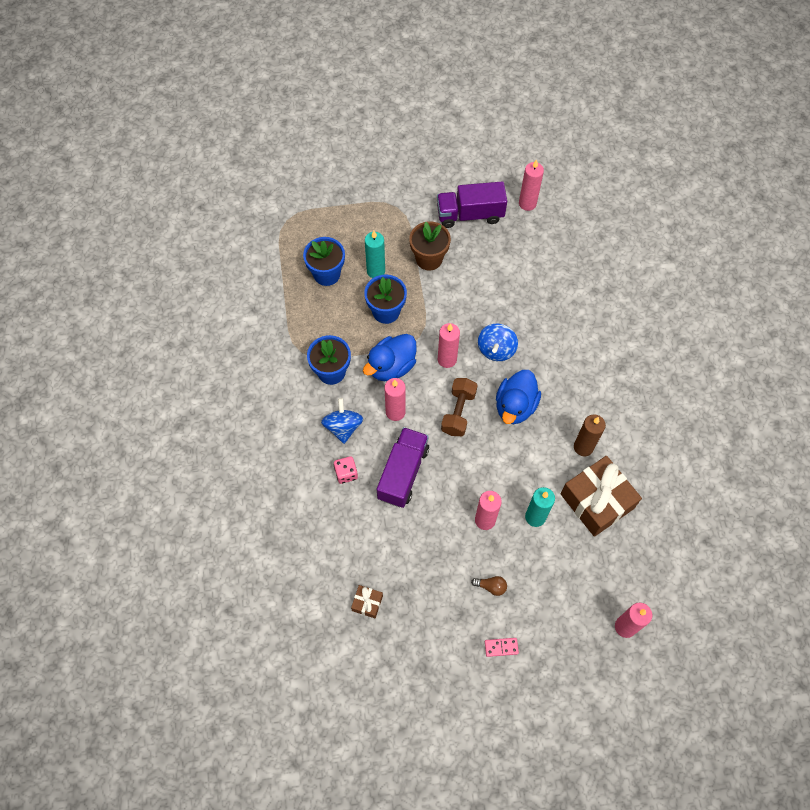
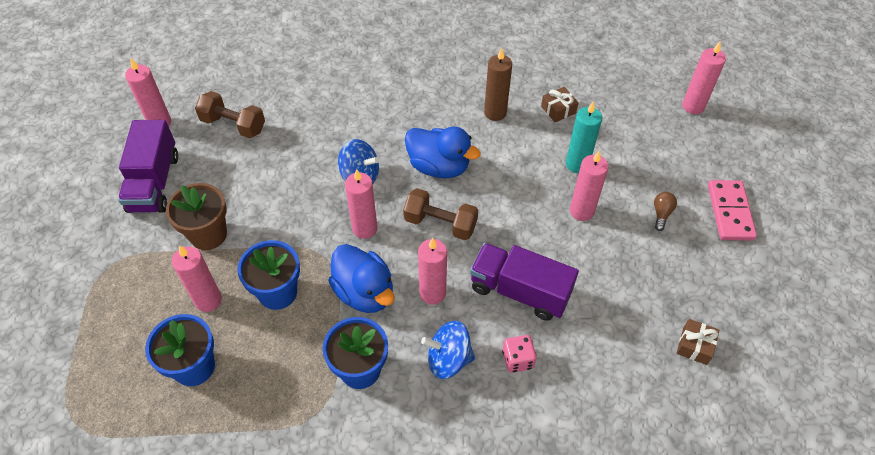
camera: 85 degrees left, 10 degrees down
turquoise candle [365,231,385,278] -> pink candle [172,245,222,312]
pink domino [485,638,519,657] -> pink domino [708,180,757,241], size x1.90
brown gift [561,456,642,537] -> brown gift [541,87,579,122], size x0.44
none -> brown dumbbell [195,91,265,138]

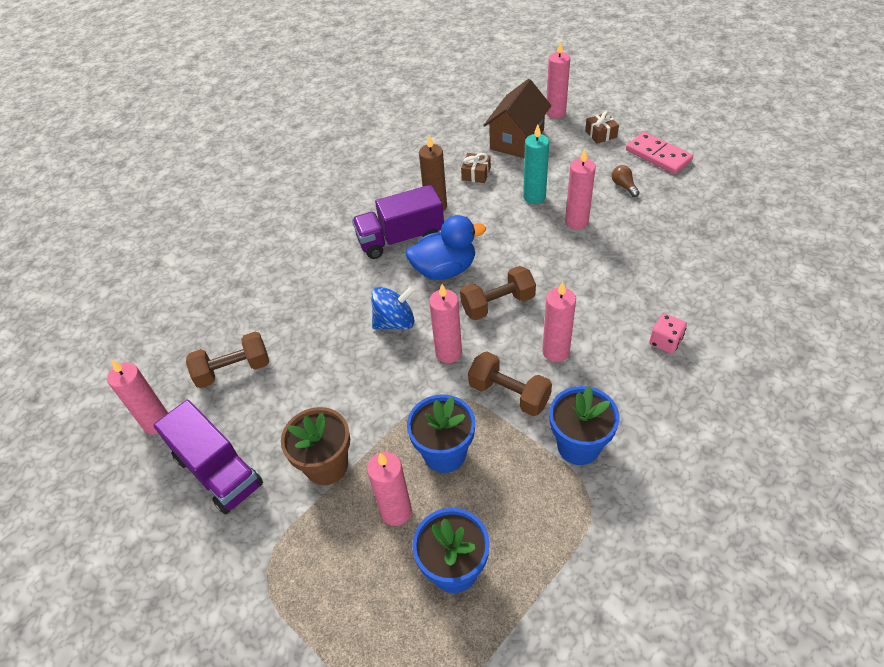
camera: 40 degrees left, 5 degrees down
blue duck [328,244,394,313] -> brown dumbbell [468,352,552,416]
blue spinning top [421,321,475,379] -> none
purple truck [470,243,579,321] -> purple truck moved to [352,184,444,259]
brown gift [677,319,720,365] -> brown gift moved to [585,111,619,144]
none -> brown house [483,79,551,158]

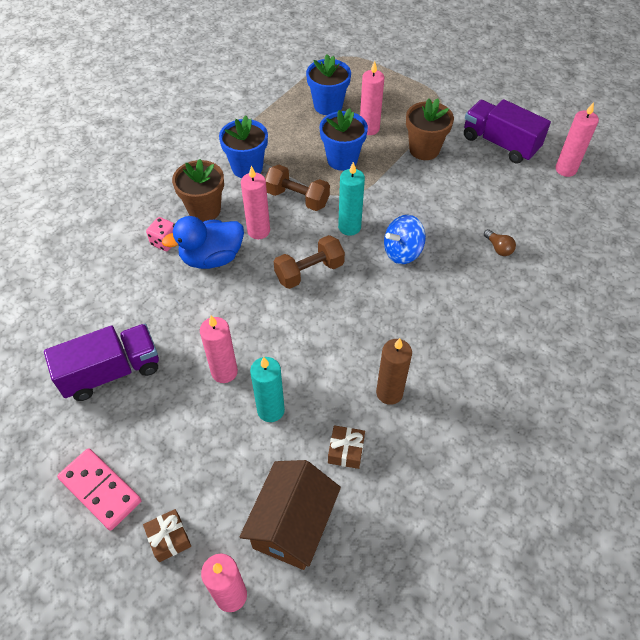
camera: 170 degrees right, 5 degrees up
brown dumbbell [186,331,269,388] -> none
purple truck [352,184,444,259] -> purple truck moved to [44,324,159,401]
blue duck [406,215,486,280] -> blue duck moved to [162,216,244,269]
pink candle [429,284,462,363] -> turquoise candle [338,162,365,236]
brown light bulb [612,165,640,197] -> brown light bulb moved to [484,229,516,256]
none -> brown flower pot [172,159,224,222]

